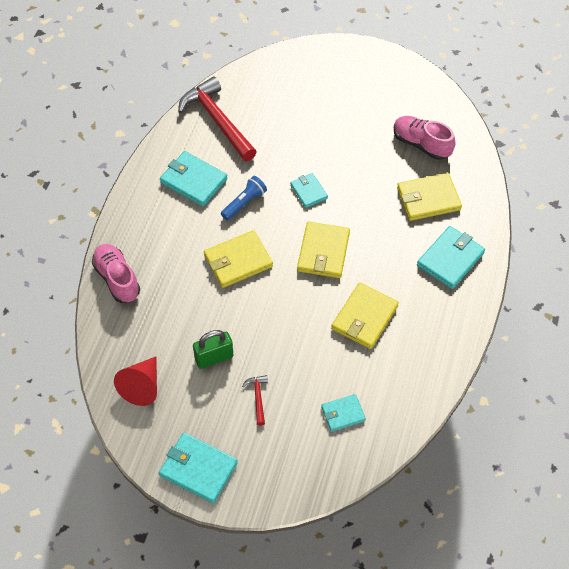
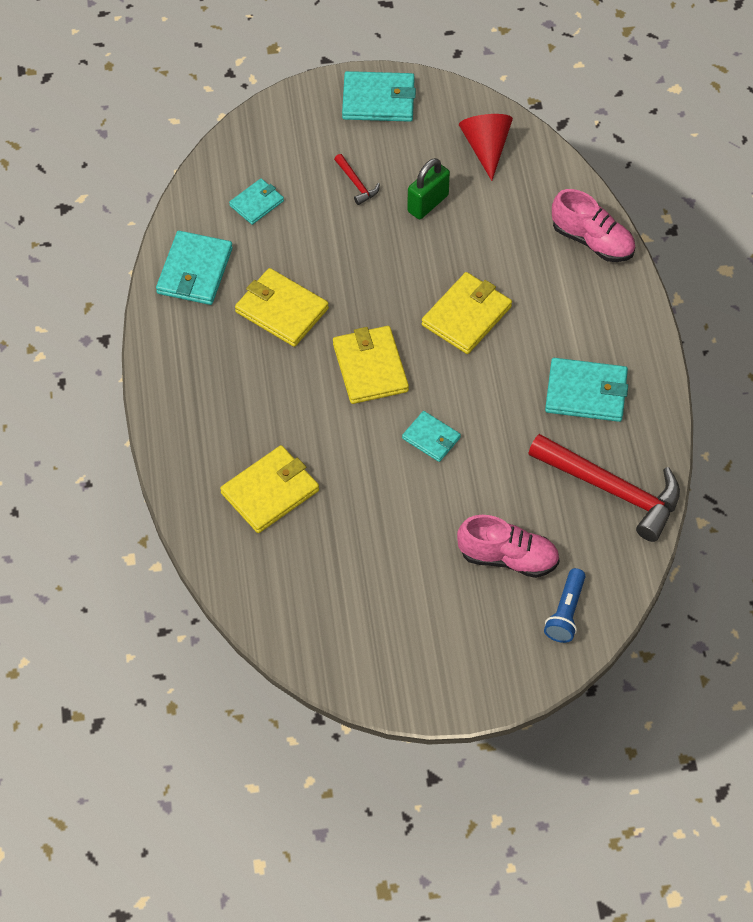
camera: 155 degrees right, 0 degrees up
blue flashlight [221,176,267,221] -> blue flashlight moved to [544,568,586,643]
yellow wallet [331,283,399,349] -> yellow wallet turned 60 degrees counterclockwise [235,268,329,347]
pink shoe [394,116,455,160] -> pink shoe moved to [457,515,559,578]
turquoise wallet [417,226,485,289] -> turquoise wallet moved to [156,231,233,305]

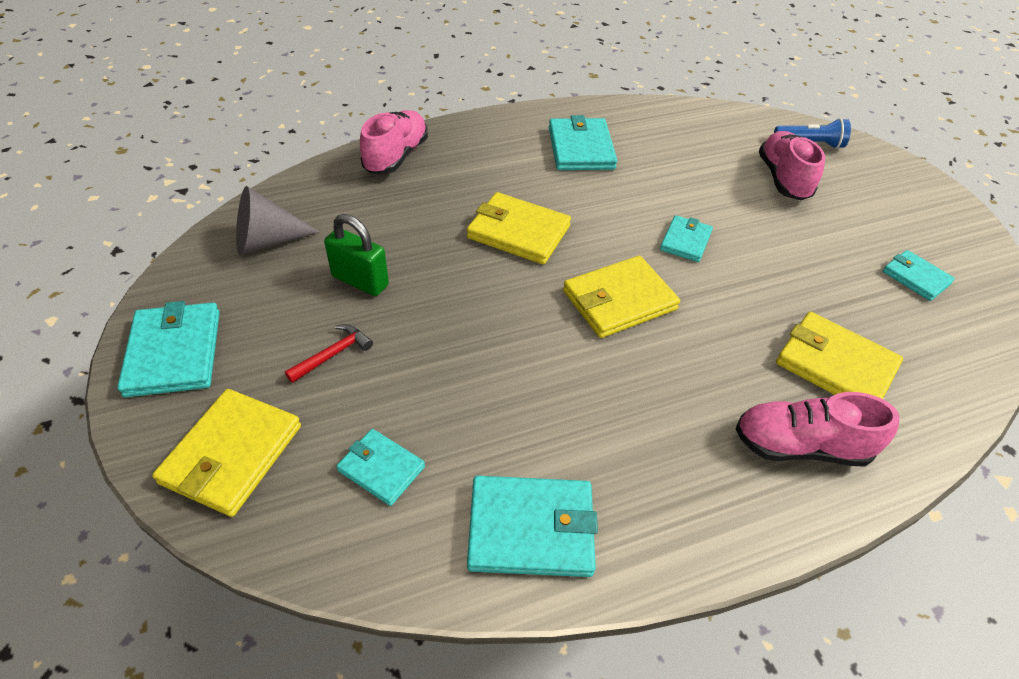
camera: 105 degrees left, 10 degrees down
yellow wallet [235,268,329,347] -> yellow wallet moved to [152,389,301,517]
red cone [459,114,513,181] -> grey cone [236,186,320,255]
red hammer [528,434,680,542] -> none
none -> pink shoe [735,392,900,467]
none -> turquoise wallet [883,250,955,301]

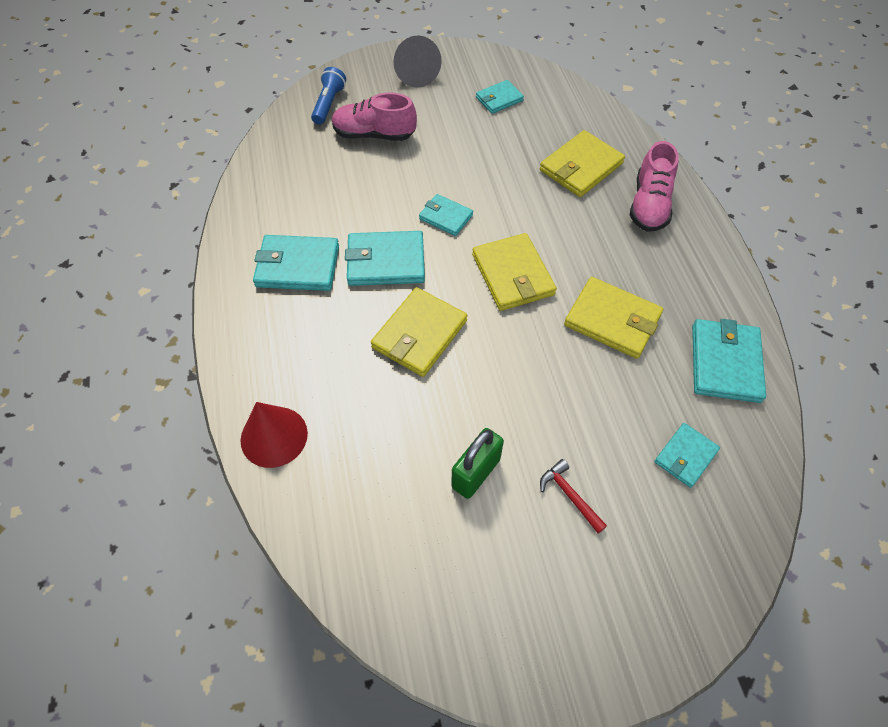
camera: 80 degrees left, 10 degrees up
turquoise wallet [117,301,220,397] -> turquoise wallet moved to [345,231,425,286]
yellow wallet [152,389,301,517] -> yellow wallet moved to [564,277,663,359]
grey cone [236,186,320,255] -> grey cone moved to [394,36,442,88]
pink shoe [360,110,428,174] -> red cone [240,402,308,468]

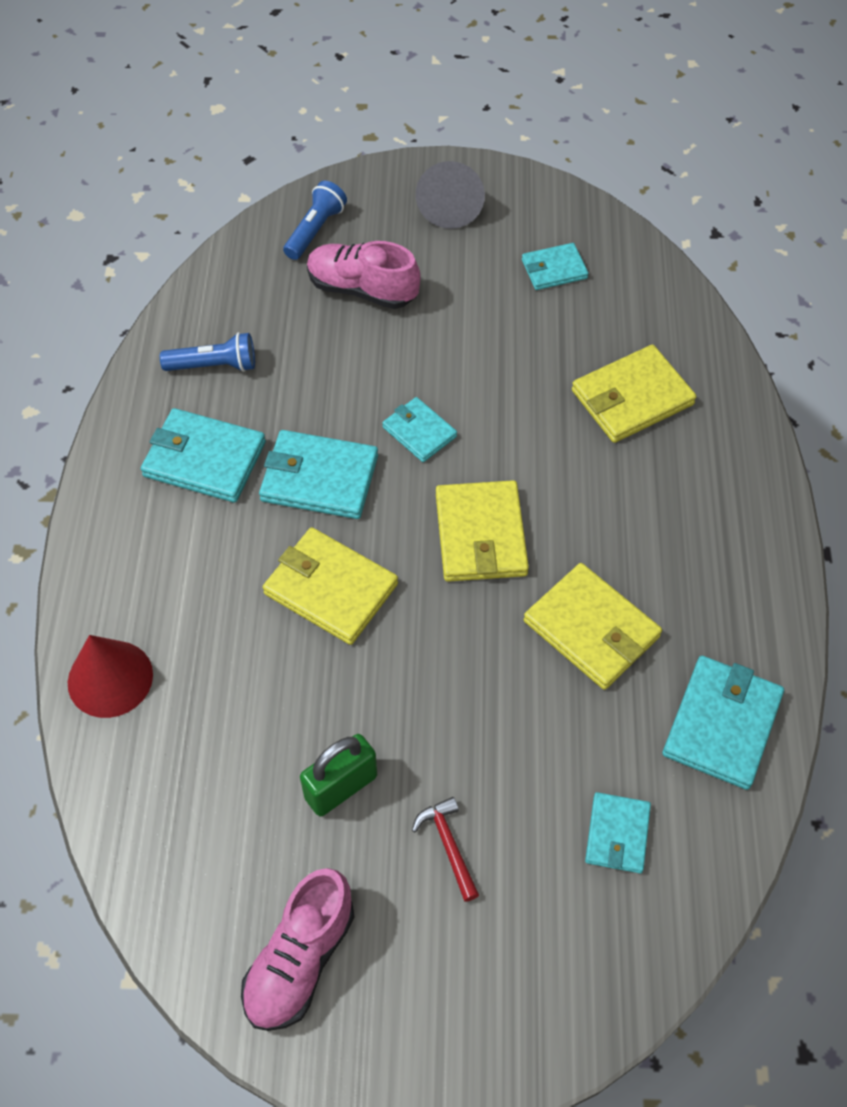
camera: 15 degrees right, 0 degrees up
yellow wallet [371,287,467,377] -> yellow wallet turned 75 degrees clockwise [263,527,398,645]
pink shoe [630,141,679,232] -> pink shoe moved to [241,868,355,1031]
turquoise wallet [654,423,720,488] -> turquoise wallet turned 45 degrees counterclockwise [585,792,651,873]
none -> blue flashlight [160,332,255,372]

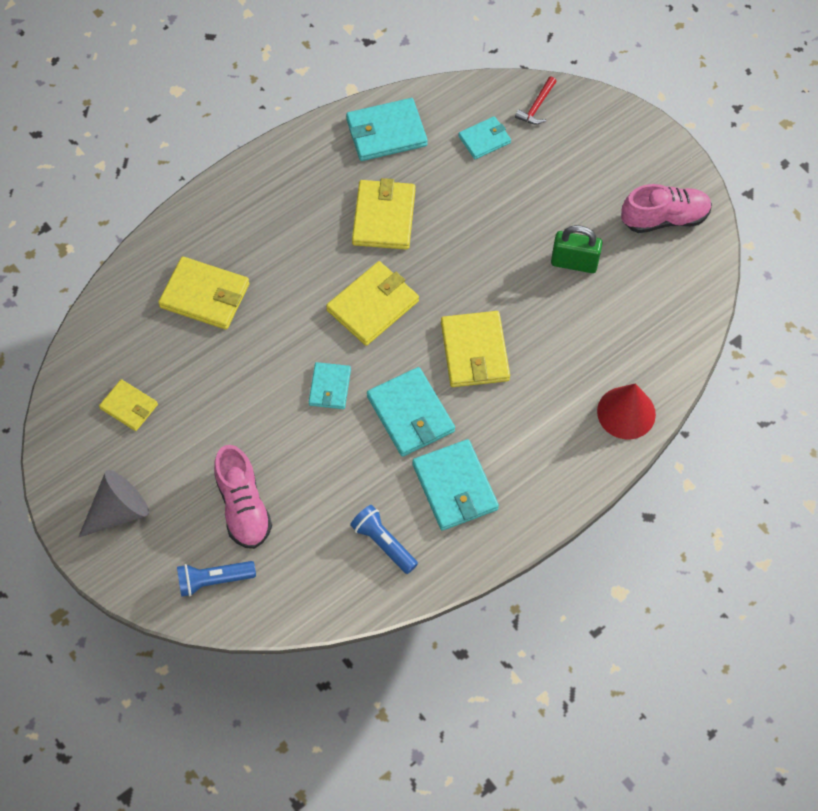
camera: 130 degrees left, 5 degrees up
red hammer [412,797,479,902] -> red hammer moved to [515,76,557,125]
turquoise wallet [522,243,588,290] -> yellow wallet [99,379,158,431]

